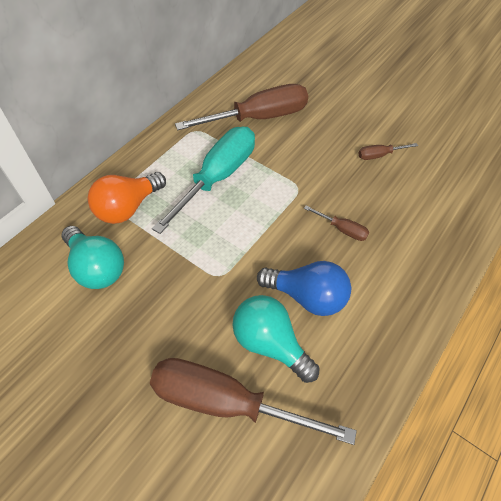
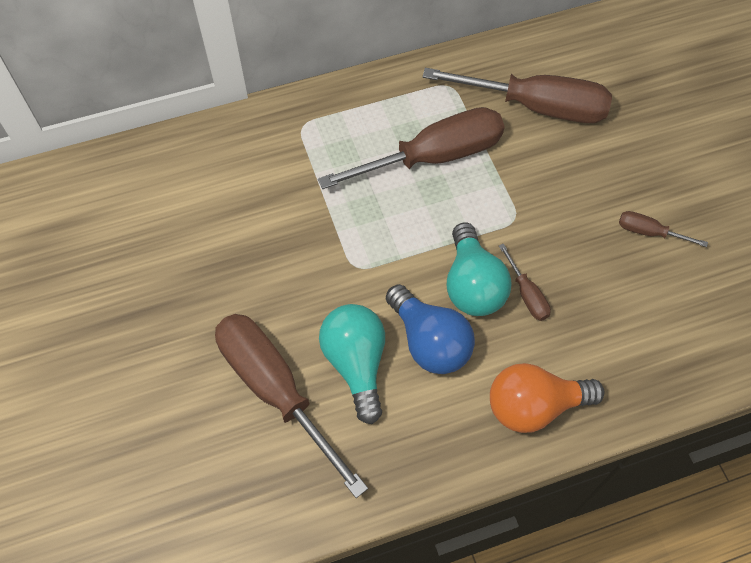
camera: 35 degrees right, 5 degrees up
turquoise light bulb [61,226,124,289] -> turquoise light bulb moved to [447,222,511,316]
orange light bulb [88,172,166,224] -> orange light bulb moved to [490,363,605,433]
turquoise screwdriver [152,127,255,234] -> brown screwdriver [318,107,505,189]

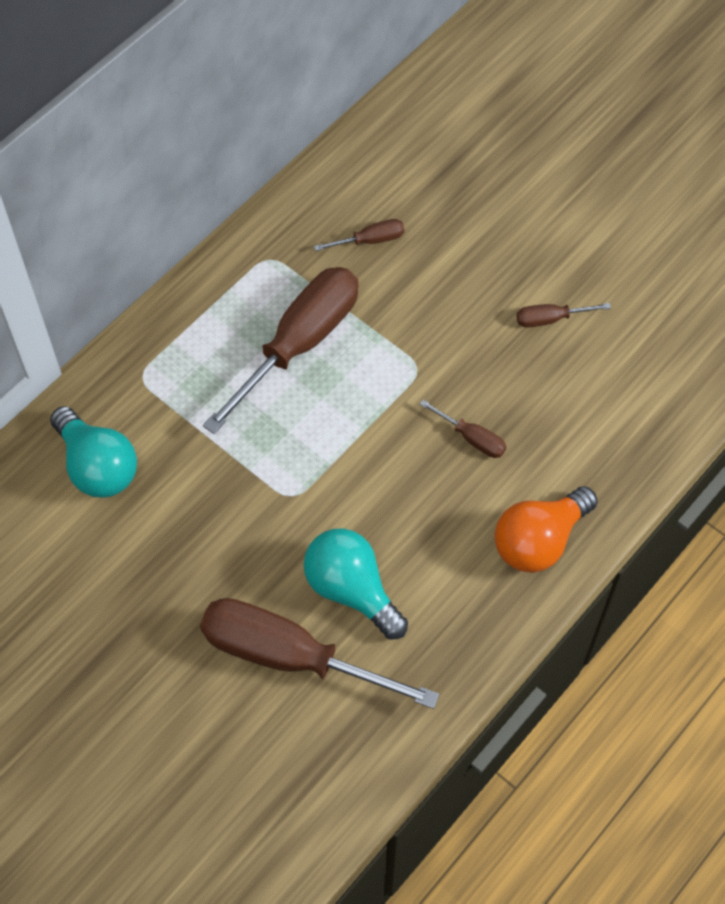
camera: 30 degrees left, 0 degrees up
blue light bulb [386,284,475,374] -> none
brown screwdriver [423,68,612,123] -> brown screwdriver [314,219,404,251], size x0.43
turquoise light bulb [447,222,511,316] -> turquoise light bulb moved to [50,406,137,498]

